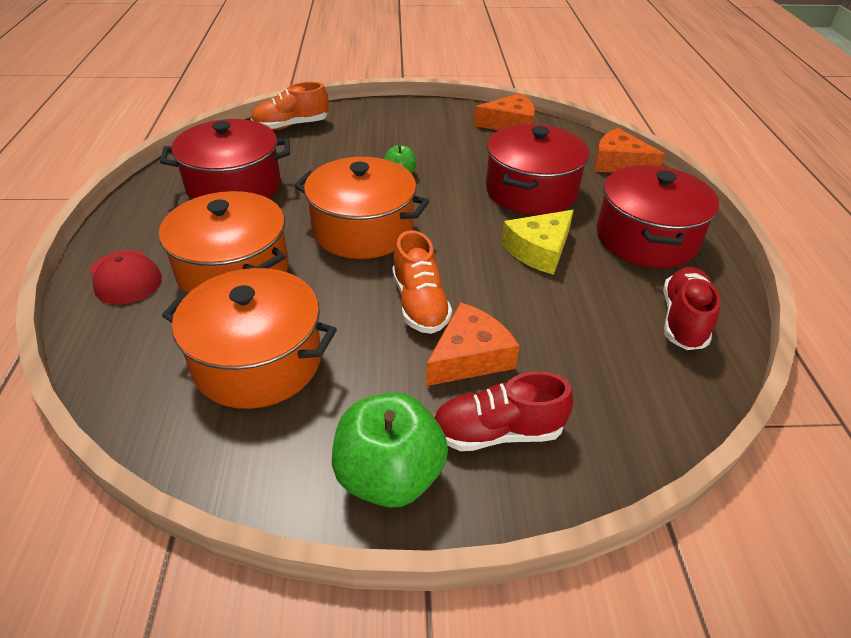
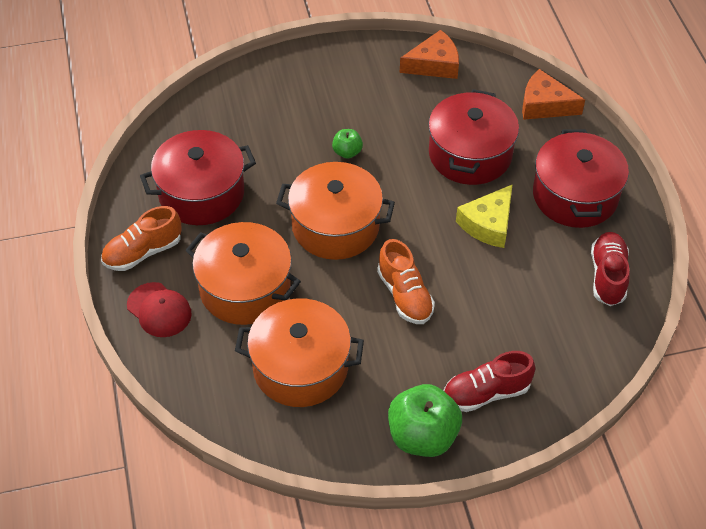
camera: 10 degrees left, 10 degrees up
orange shoe [251,82,329,130] -> orange shoe moved to [101,206,182,271]
orange cheese [426,302,520,386] -> none

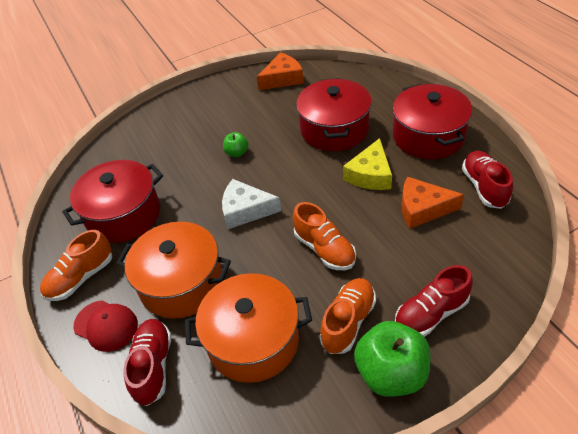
camera: 10 degrees left, 5 degrees down
orange pot [276,162,395,260] -> white cheese [222,179,281,229]
orange cheese [522,69,585,120] -> orange cheese moved to [402,177,464,229]
none -> red shoe [124,319,172,406]
none -> orange shoe [319,278,376,354]

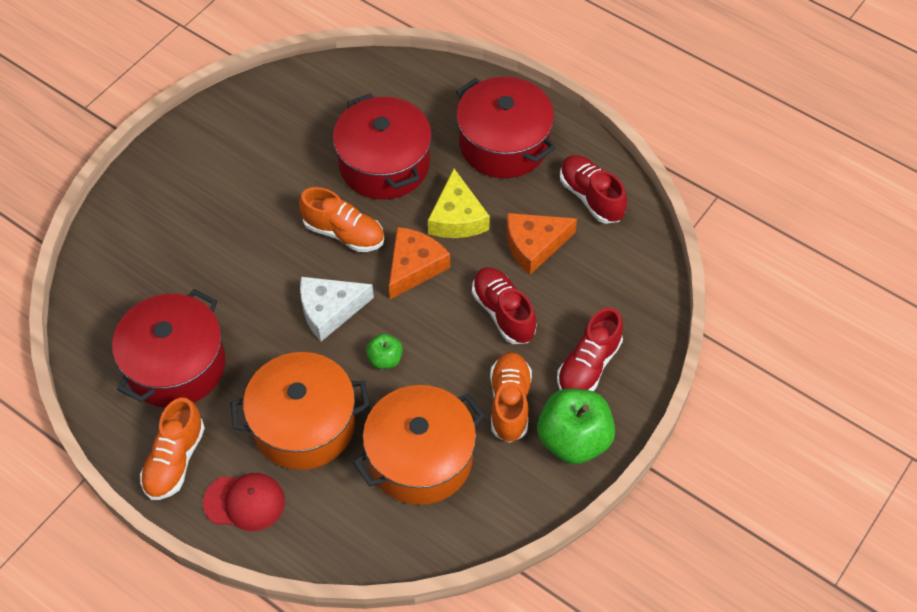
camera: 30 degrees left, 10 degrees up
red shoe [124,319,172,406] -> red shoe moved to [472,267,537,344]
green apple [223,132,248,157] -> green apple moved to [366,334,403,369]
orange cheese [257,52,304,90] -> orange cheese moved to [389,227,450,299]
orange shoe [293,202,356,270] -> orange shoe moved to [299,187,384,252]

